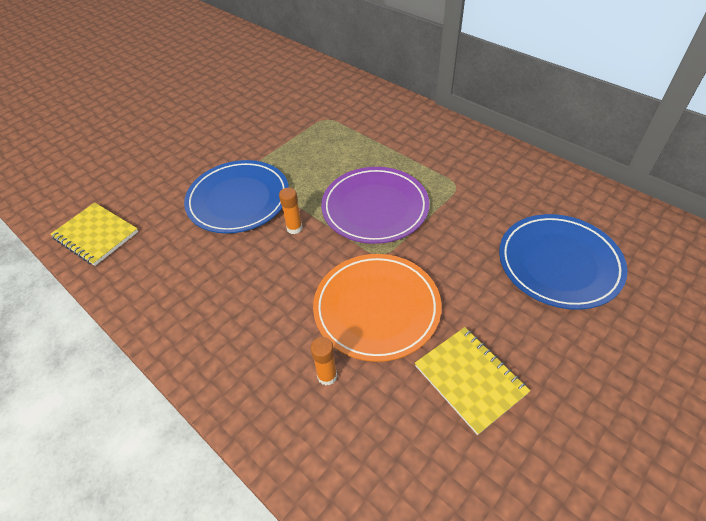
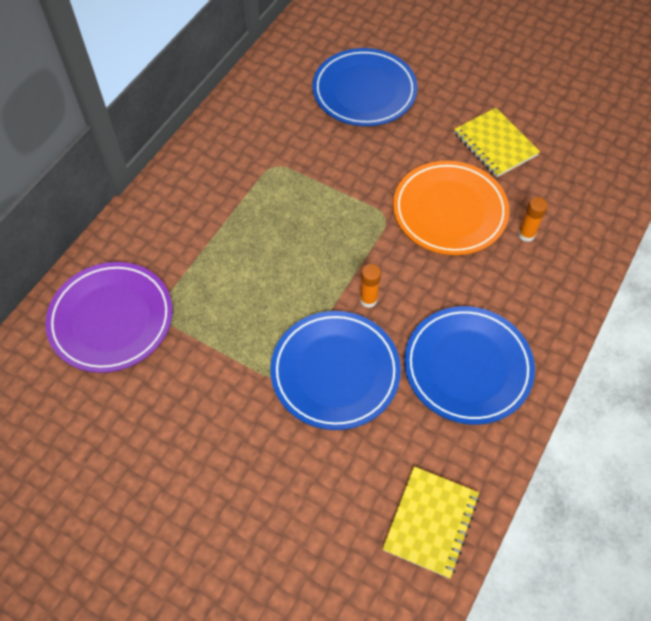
camera: 105 degrees left, 10 degrees up
purple plate [321,167,430,244] -> purple plate moved to [45,262,173,373]
yellow notebook [415,327,530,435] -> yellow notebook turned 75 degrees counterclockwise [454,108,540,177]
none -> blue plate [404,306,535,425]

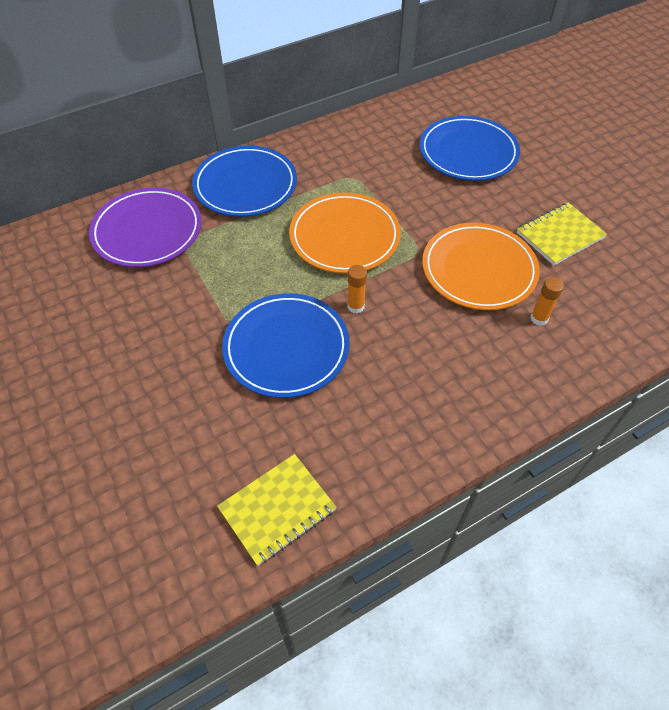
camera: 30 degrees right, 5 degrees down
blue plate [404,306,535,425] -> blue plate moved to [192,146,297,217]
yellow notebook [454,108,540,177] -> yellow notebook turned 60 degrees clockwise [517,202,607,265]
none -> orange plate [289,192,401,274]

